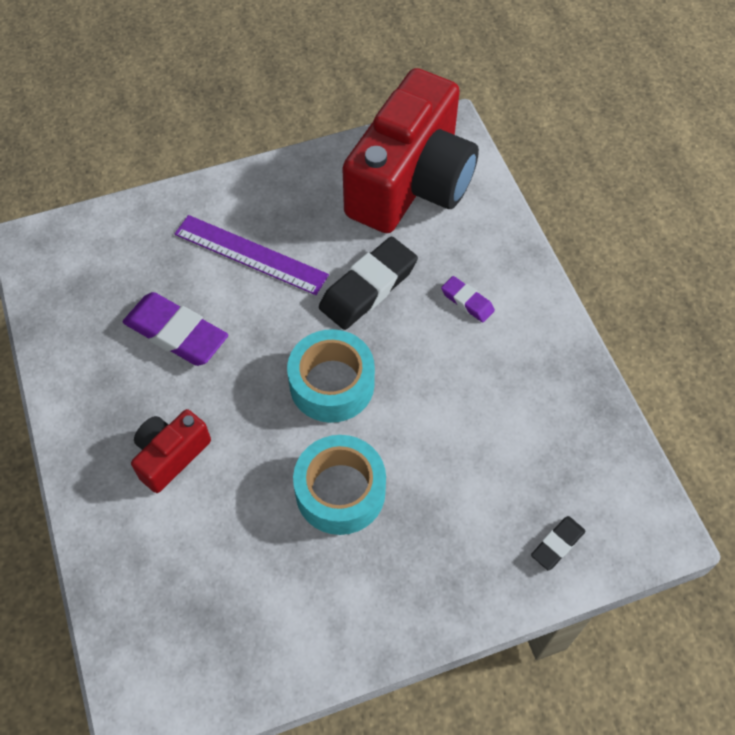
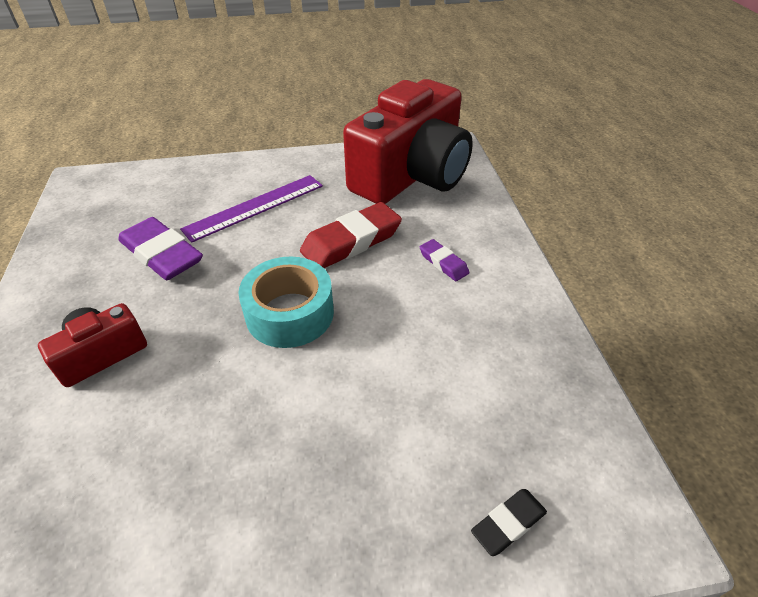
camera: 10 degrees right, 15 degrees down
purple ruler [175,215,329,295] -> purple ruler turned 75 degrees counterclockwise [180,175,323,243]
turquoise tape [293,435,386,535] -> none
black eraser [319,237,418,330] -> red eraser [300,202,402,268]

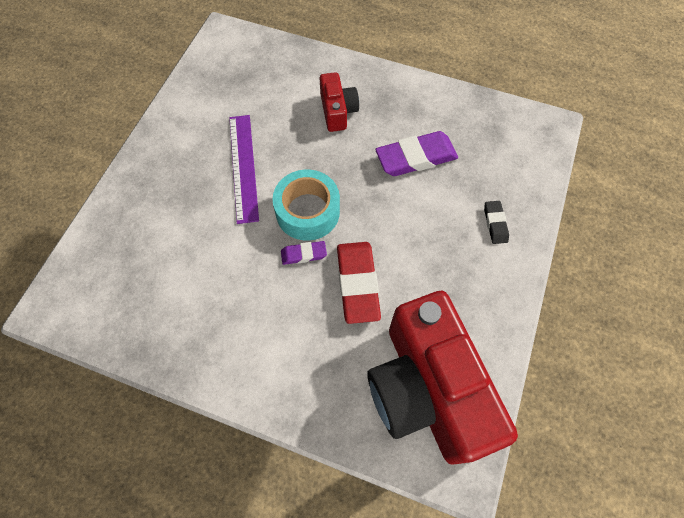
camera: 120 degrees right, 20 degrees up
purple ruler [180,175,323,243] -> purple ruler moved to [229,115,259,224]
purple eraser [420,239,469,281] -> purple eraser moved to [281,241,327,265]
black eraser [471,489,547,556] -> black eraser moved to [484,201,509,244]

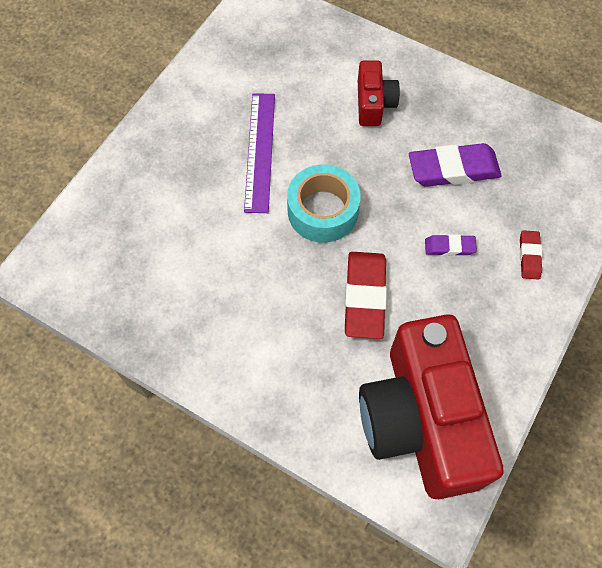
camera: 10 degrees right, 0 degrees up
purple eraser [281,241,327,265] -> purple eraser moved to [425,234,477,256]
black eraser [484,201,509,244] -> red eraser [520,230,542,280]

